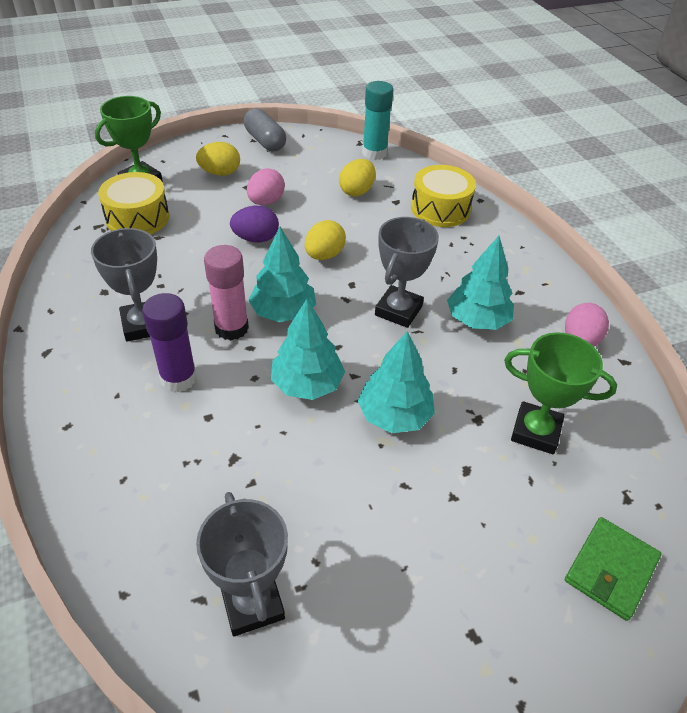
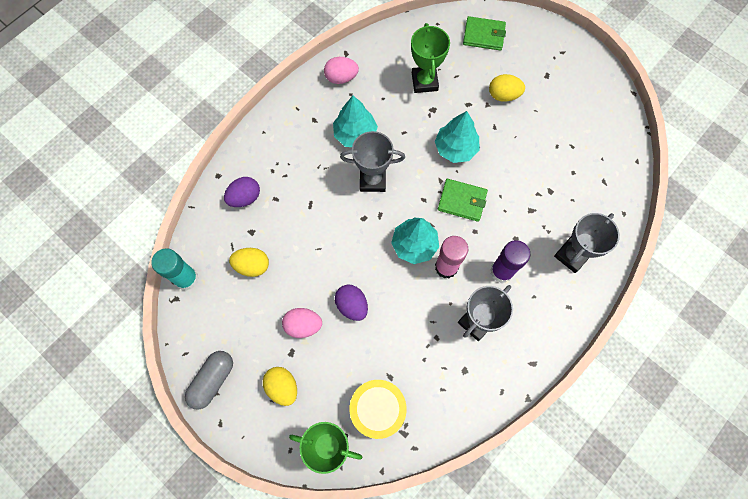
camera: 115 degrees left, 25 degrees up
grey trophy [196,492,288,637] -> grey trophy moved to [554,213,620,273]
turquoise tree [271,299,345,400] -> green wallet [438,179,488,222]
yellow egg [305,220,346,260] -> yellow egg moved to [489,74,525,102]
yellow drum [411,165,476,227] -> purple egg [224,177,260,207]

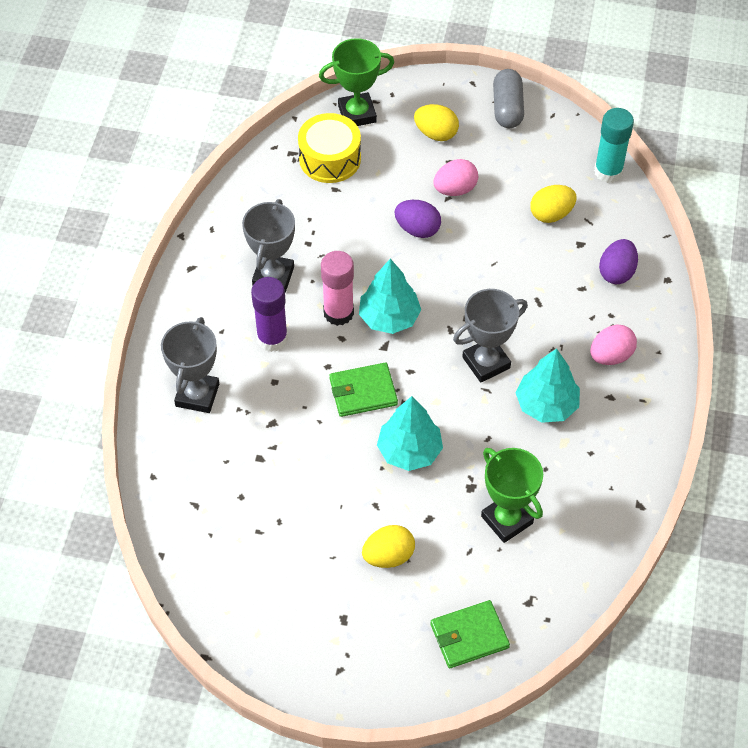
camera: 150 degrees right, 15 degrees down
pink egg [324,57,359,84] -> pink egg moved to [590,325,637,365]

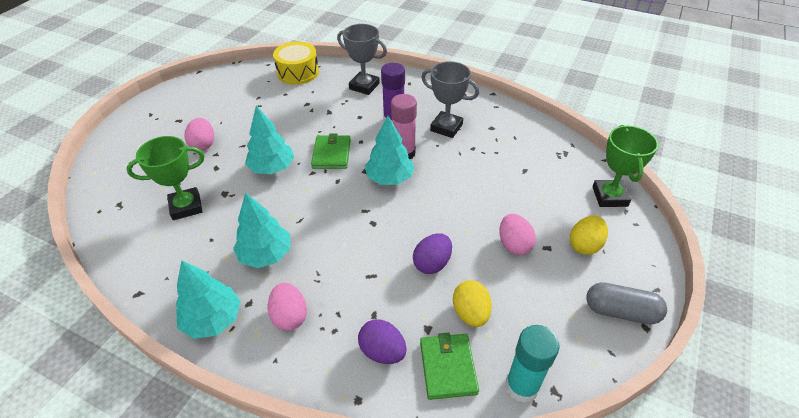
camera: 105 degrees right, 10 degrees down
yellow drum [298,113,361,183] -> yellow drum moved to [273,42,319,85]
yellow egg [362,525,415,568] -> pink egg [184,118,214,151]
purple egg [395,200,441,238] -> purple egg moved to [413,234,452,274]
green wallet [430,600,510,668] -> green wallet moved to [420,333,479,400]
grey trophy [453,289,528,382] -> none
none -> turquoise tree [175,261,240,339]

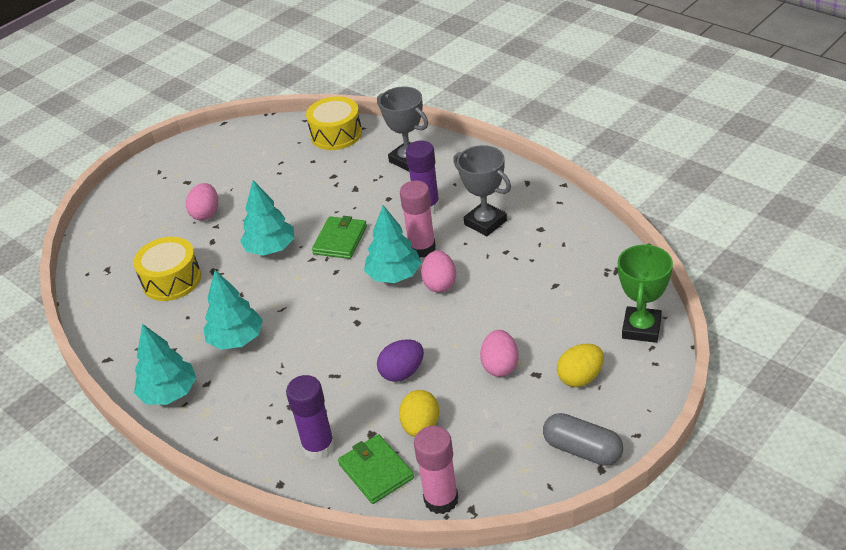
camera: 20 degrees right, 5 degrees down
green trophy [126,136,204,220] -> yellow drum [133,237,201,301]
pink egg [268,283,307,331] -> pink egg moved to [421,251,456,293]
purple egg [358,319,407,364] -> purple glue stick [286,375,335,460]
green wallet [420,333,479,400] -> green wallet turned 45 degrees counterclockwise [338,434,414,504]
turquoise glue stick [505,325,560,403] -> pink glue stick [414,426,458,514]

